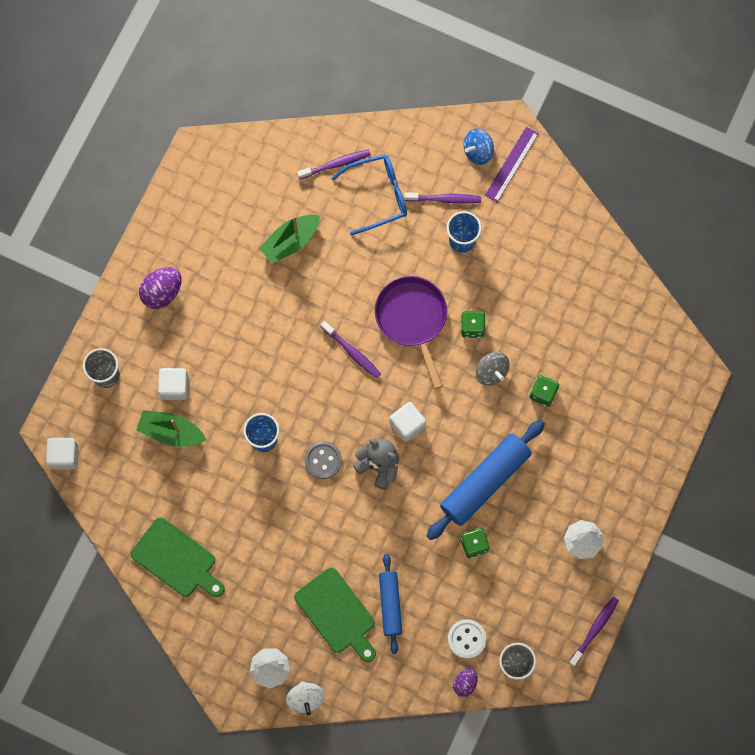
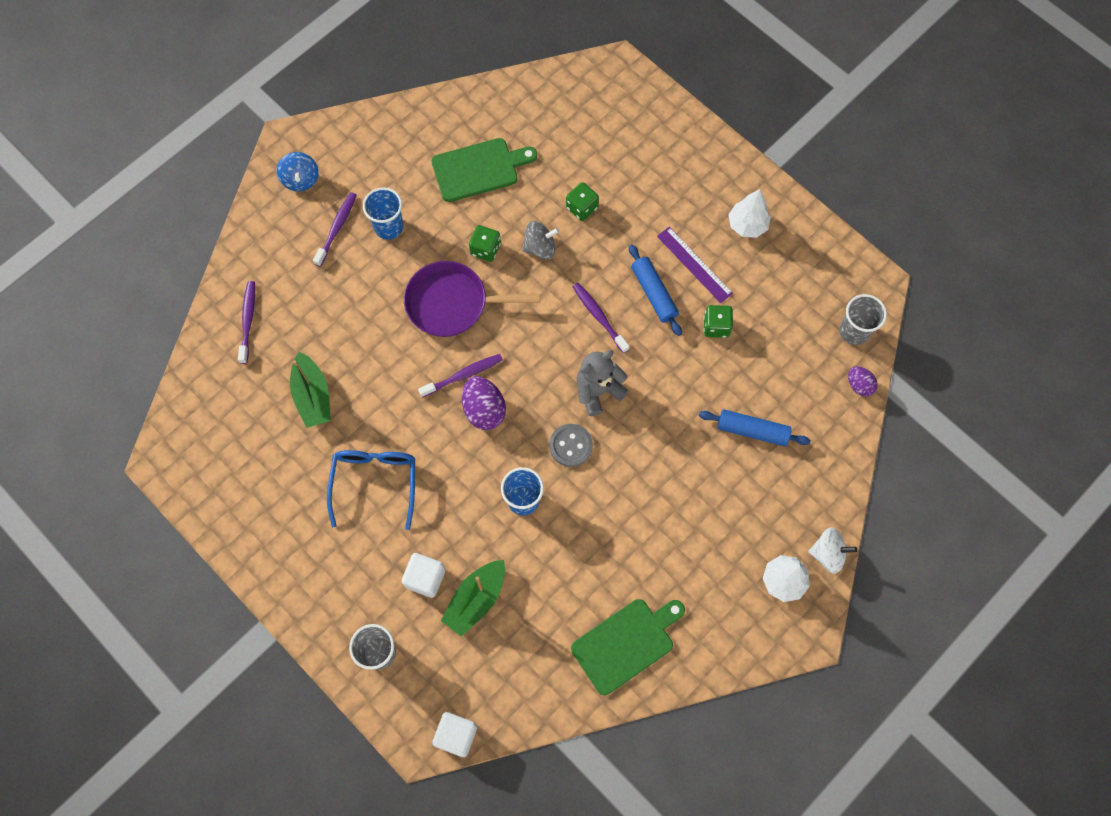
camera: 70 degrees left, 5 degrees down
purple egg [139,267,182,309] -> purple egg moved to [462,376,506,430]
green cutting board [294,568,376,662] -> green cutting board moved to [431,138,537,202]
blue glasses [331,154,407,236] -> blue glasses moved to [327,450,415,530]
white cube [390,402,426,442] -> none
blue rolling pin [426,420,545,540] -> blue rolling pin [629,244,682,336], size x0.60
white button [448,619,486,659] -> none
purple ruler [485,127,539,202] -> purple ruler moved to [657,227,733,303]
purple toothbrush [569,597,619,667] -> purple toothbrush moved to [573,283,630,353]

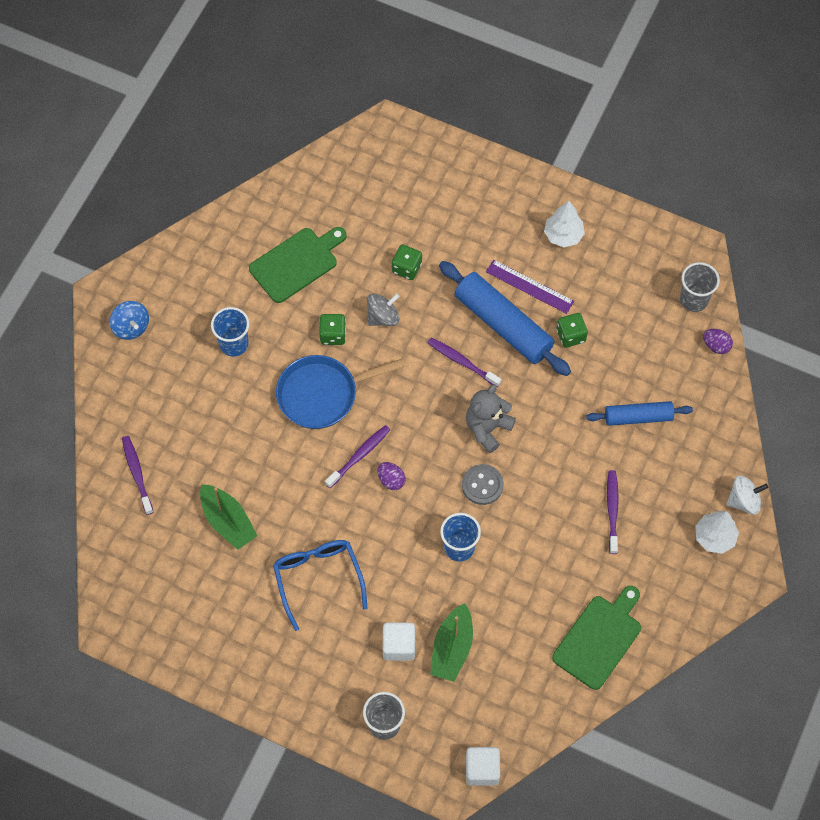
camera: 20 degrees left, 5 degrees down
purple toothbrush [313,192,357,267] -> purple toothbrush moved to [607,470,619,554]
purple pan [404,261,540,337] -> blue pan [276,355,406,429]
purple egg [462,376,506,430] -> purple egg [377,462,406,490], size x0.60
blue rolling pin [629,244,682,336] -> blue rolling pin [439,261,571,376], size x1.67

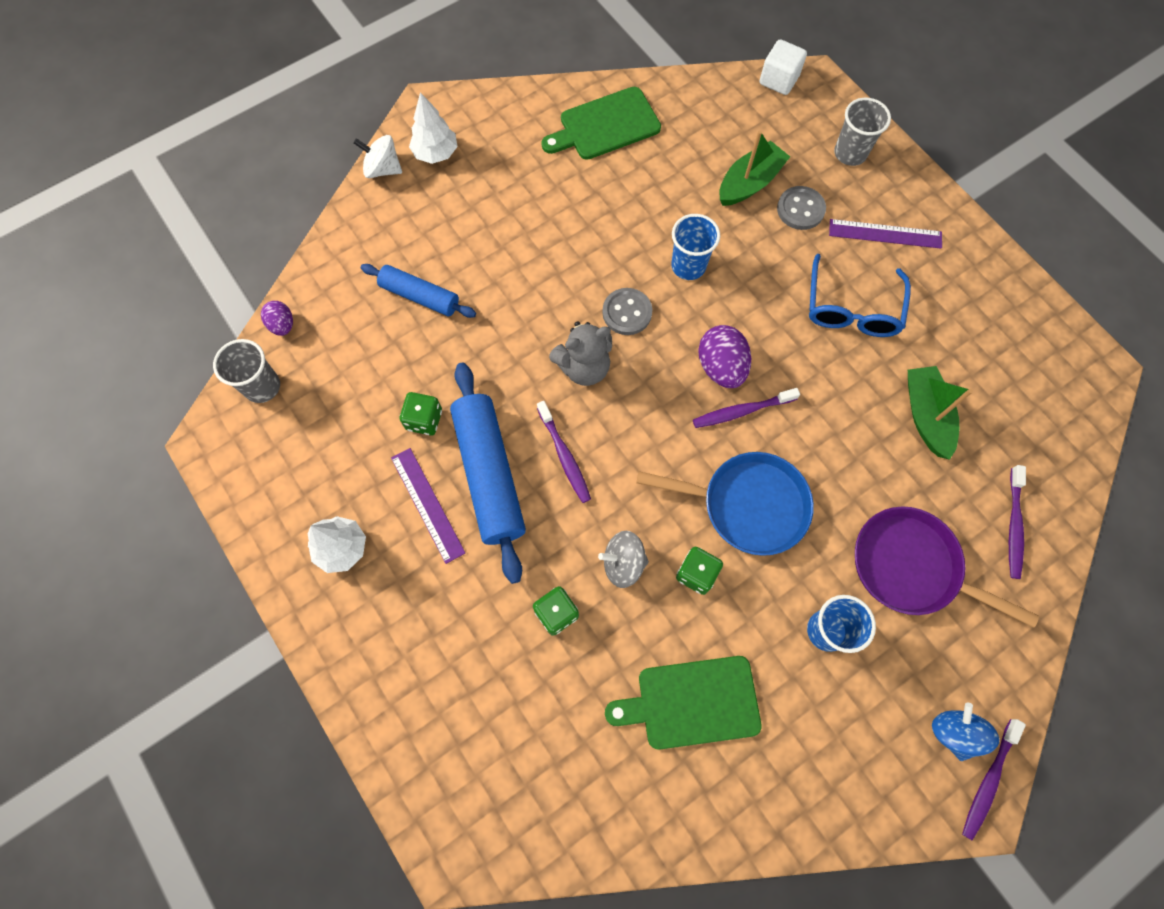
camera: 150 degrees left, 5 degrees up
purple egg [377,462,406,490] -> purple egg [698,325,751,388], size x1.68
white cube [383,623,415,661] -> grey button [777,186,826,230]
purple toothbrush [607,470,619,554] -> purple toothbrush moved to [962,719,1026,840]
none -> purple ruler [829,219,942,249]
none -> purple pan [855,506,1039,627]

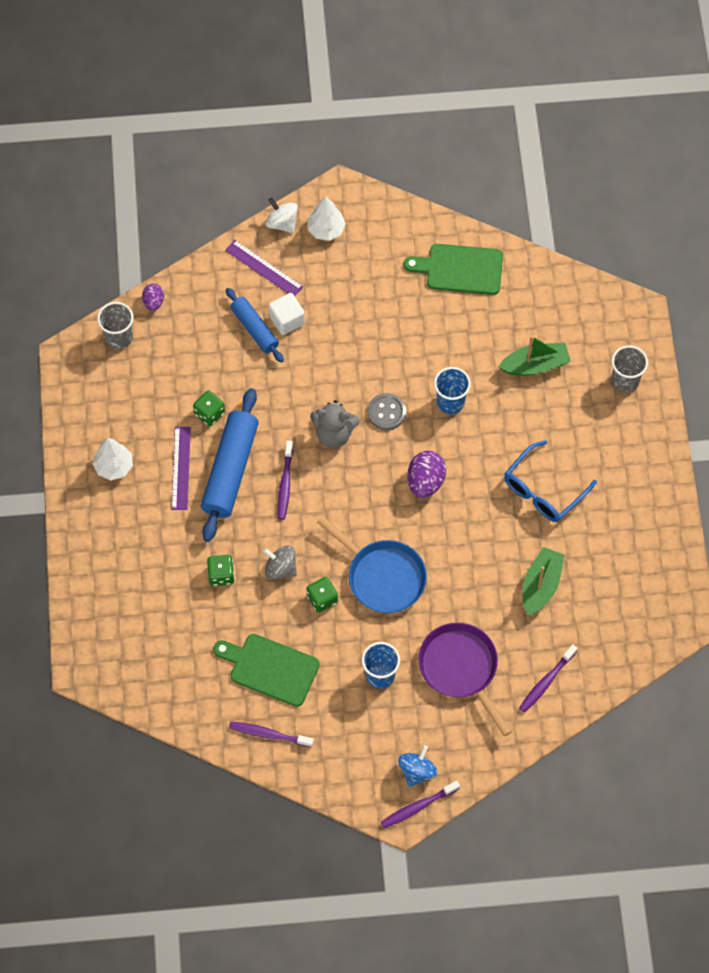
camera: 30 degrees right, 5 degrees down
purple toothbrush [693,388,800,428] -> purple toothbrush moved to [229,721,314,747]
white cube [760,39,807,95] -> white cube moved to [269,293,305,335]
grey button [777,186,826,230] -> none
purple ruler [829,219,942,249] -> purple ruler moved to [225,240,303,296]

